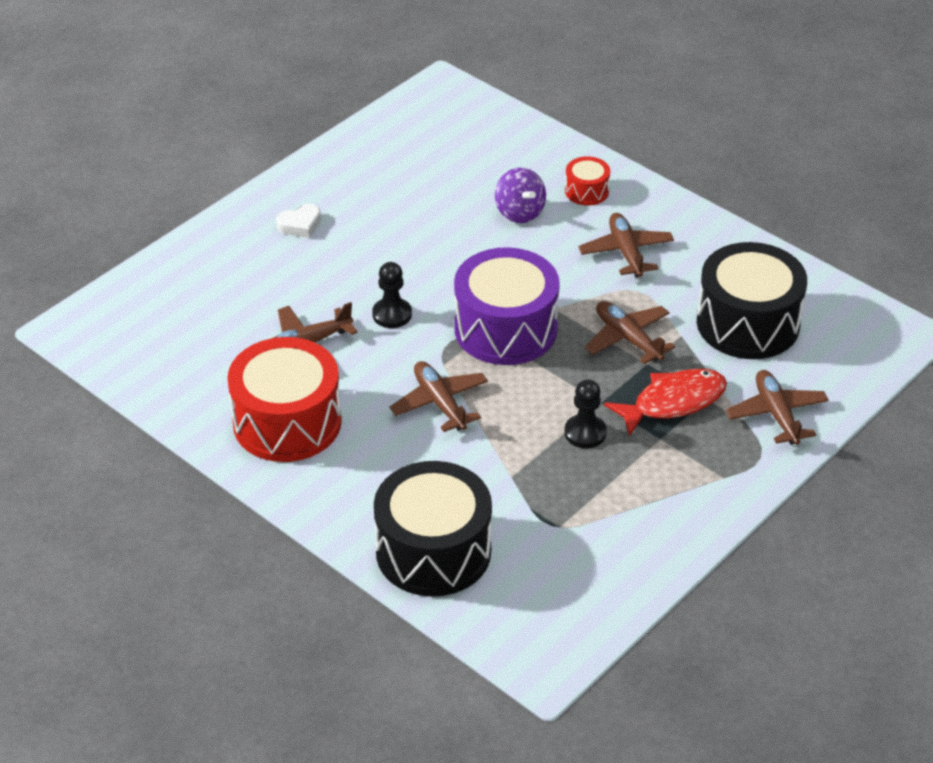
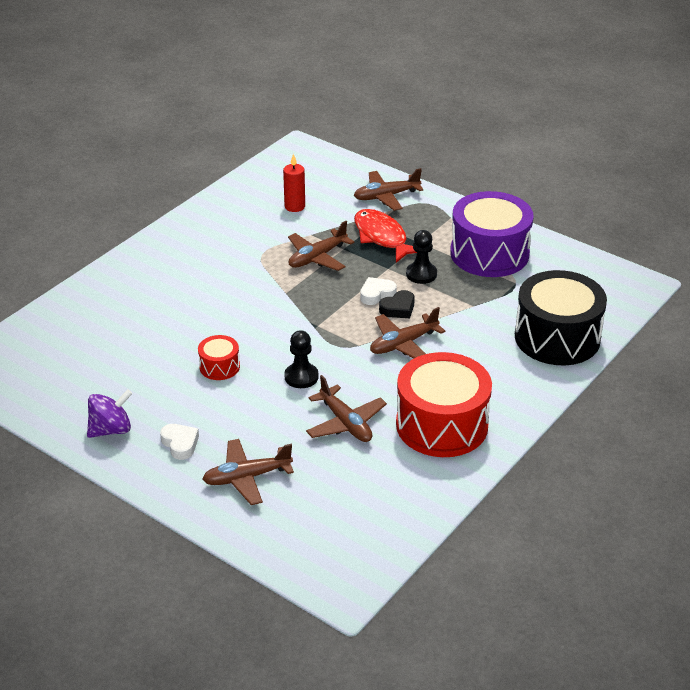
camera: 95 degrees left, 5 degrees down
purple drum [454,247,560,365] -> purple drum moved to [450,191,534,277]
purple spinning top [495,168,546,223] -> purple spinning top moved to [87,389,132,438]
red drum [565,156,610,206] -> red drum moved to [198,335,240,380]
brown plane [578,213,674,278] -> brown plane moved to [202,439,294,505]
black drum [697,242,807,359] -> red candle [283,154,305,212]
none -> white heart [360,277,397,305]
none -> black heart [379,290,415,318]

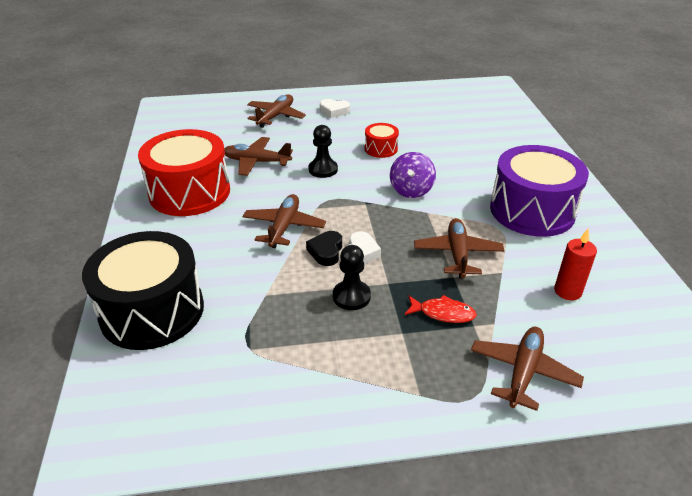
camera: 135 degrees right, 0 degrees up
purple spinning top [87,389,132,438] -> purple spinning top moved to [390,152,436,198]
red fish [354,209,417,263] -> red fish [405,295,477,323], size x0.58
purple drum [450,191,534,277] -> purple drum moved to [490,145,589,237]

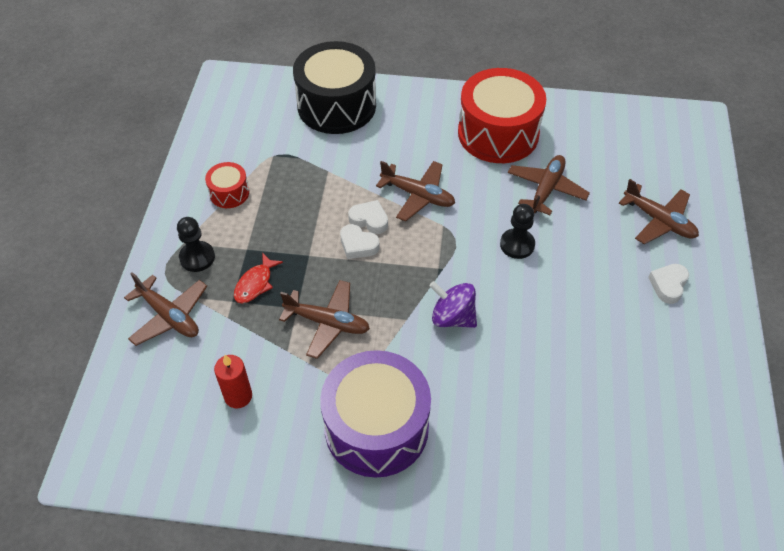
camera: 105 degrees right, 15 degrees up
black heart [306,231,342,266] -> white heart [348,200,388,234]
black pawn [333,245,371,310] -> black pawn moved to [177,217,215,272]
red drum [365,123,399,158] -> red drum moved to [205,162,249,208]

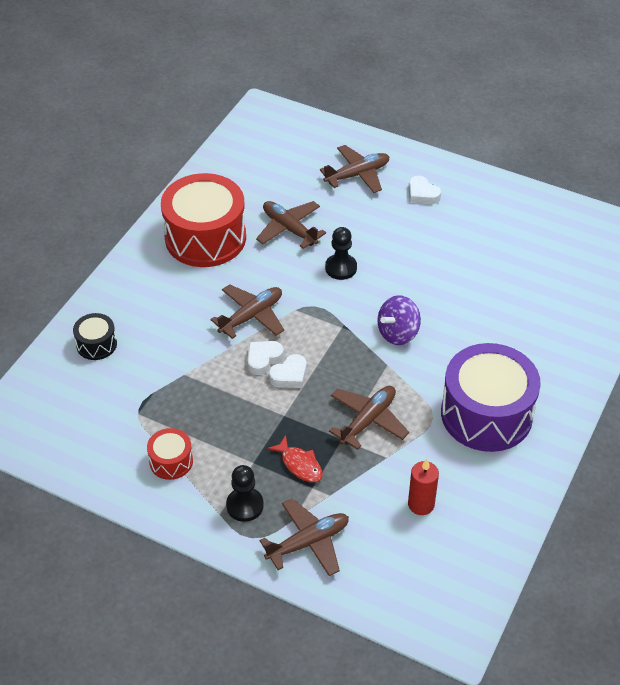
camera: 70 degrees left, 5 degrees down
black drum [293,41,376,134] -> black drum [73,313,117,360], size x0.46

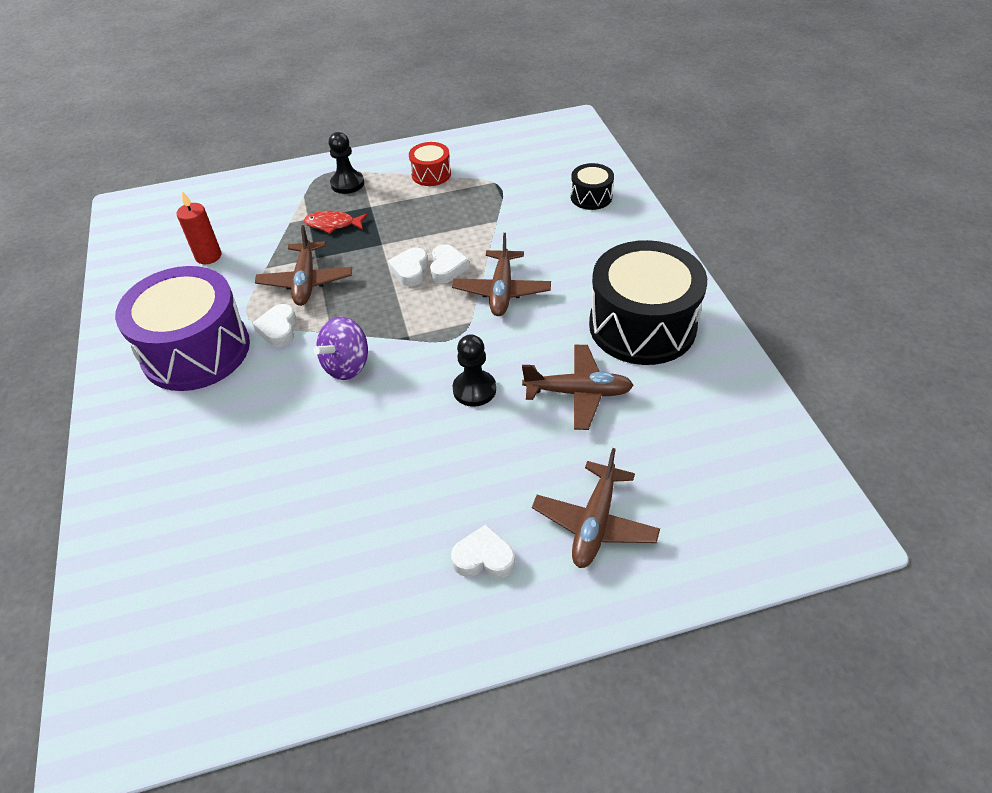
camera: 140 degrees right, 0 degrees up
red drum [161,173,246,267] -> black drum [589,240,707,365]
brown plane [259,498,349,576] -> none
purple spinning top [378,295,421,345] -> purple spinning top turned 150 degrees counterclockwise [313,317,368,380]
none -> white heart [252,304,297,347]

